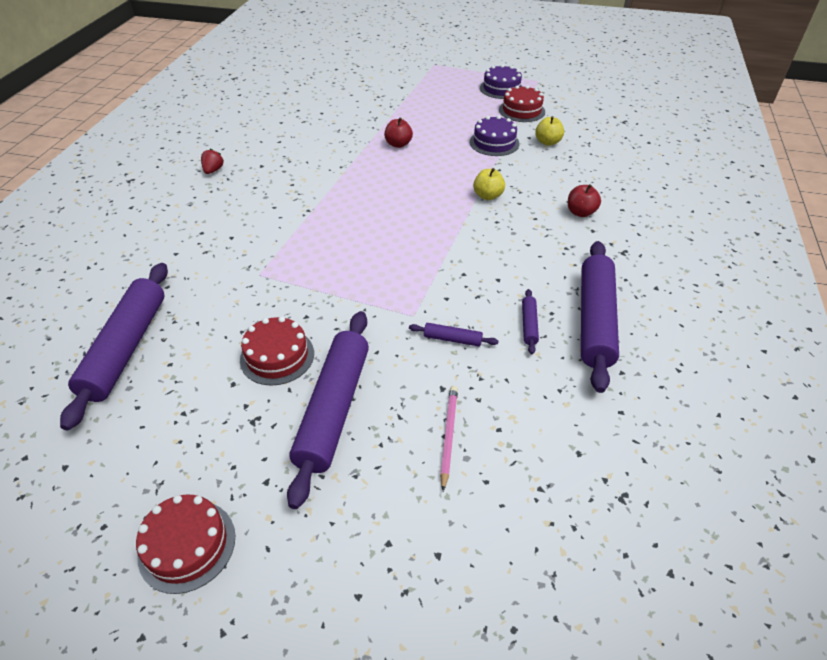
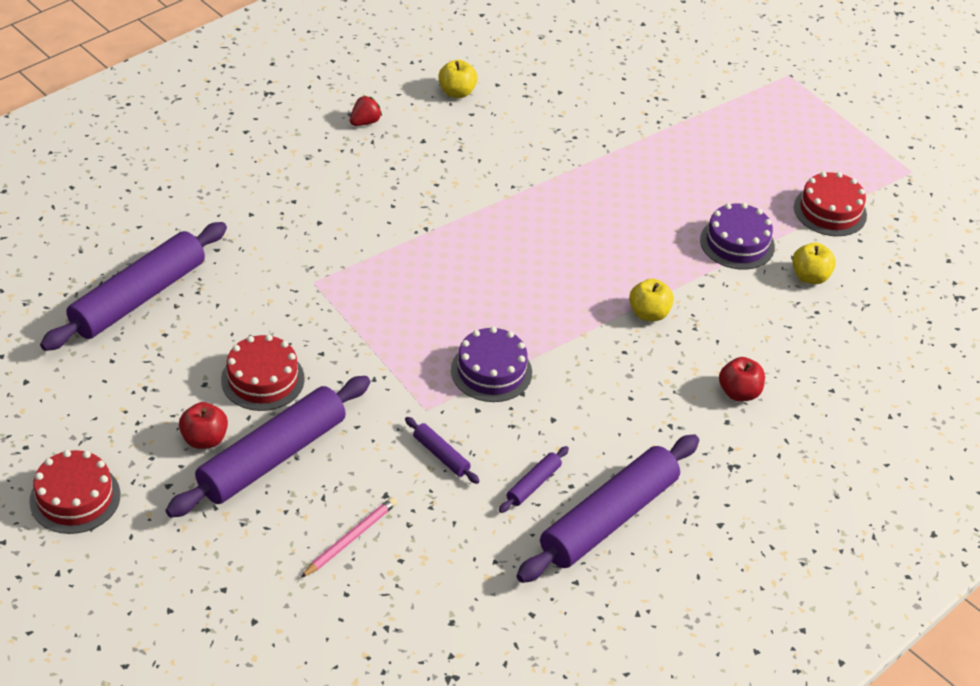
camera: 30 degrees right, 0 degrees up
red apple [384,117,413,148] -> red apple moved to [179,402,228,449]
purple cake [480,64,523,99] -> purple cake moved to [451,327,532,402]
none -> yellow apple [438,60,478,98]

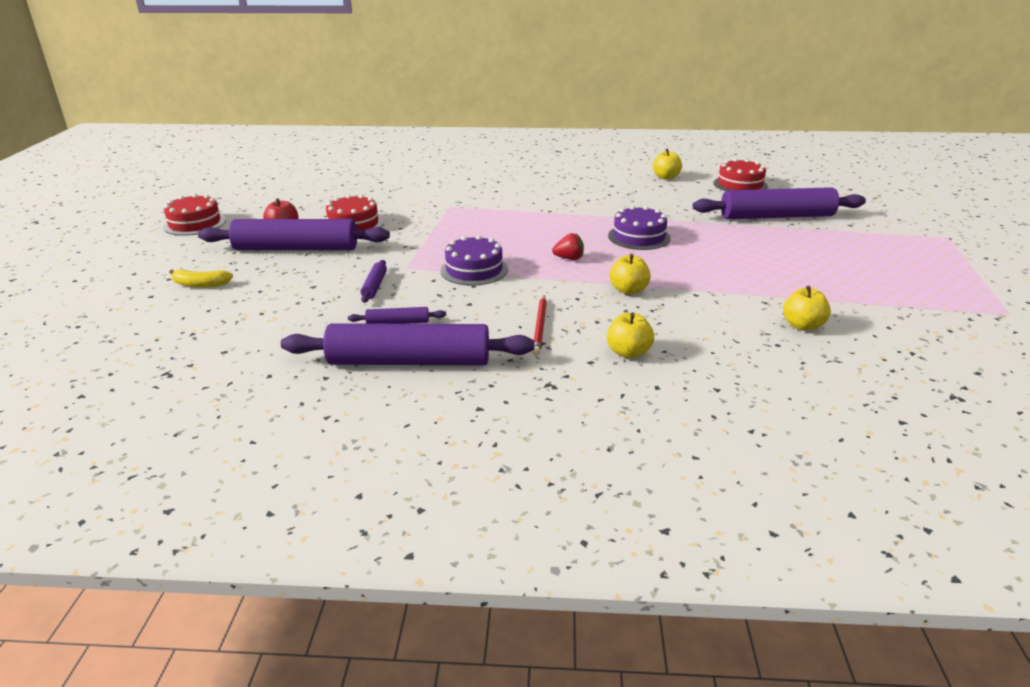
camera: 50 degrees right, 15 degrees down
purple rolling pin [40,222,227,351] -> purple rolling pin moved to [693,187,866,219]
pink pencil [301,497,397,578] -> none
red strawberry [350,95,382,126] -> red strawberry moved to [552,233,584,260]
purple cake [700,203,775,270] -> purple cake moved to [608,206,671,250]
red apple [719,357,765,401] -> yellow apple [607,312,654,359]
red cake [794,172,867,236] -> red cake moved to [714,158,768,191]
none -> yellow banana [169,269,233,288]
none -> red pencil [532,295,547,356]

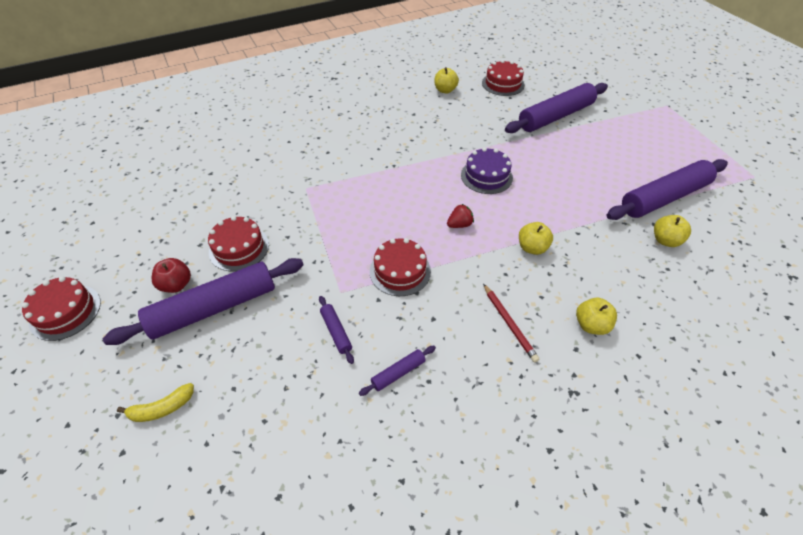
camera: 30 degrees left, 20 degrees up
purple rolling pin [281,323,534,365] -> purple rolling pin moved to [607,159,728,220]
purple cake [441,235,508,286] -> red cake [370,238,431,296]

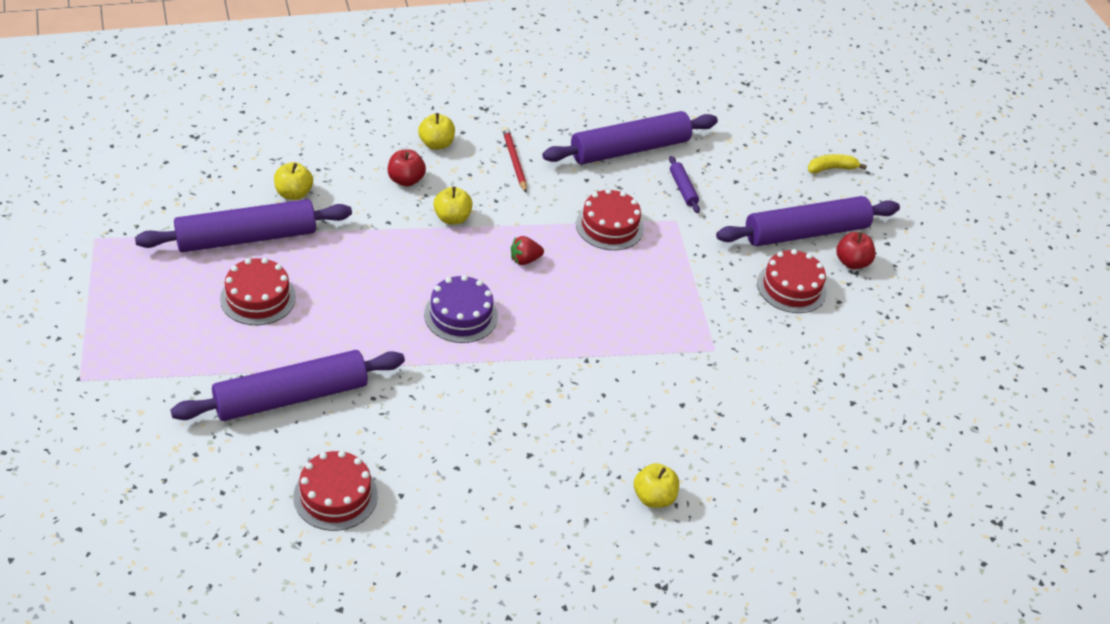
camera: 175 degrees left, 5 degrees down
red cake [22,276,101,341] -> red cake moved to [220,258,296,325]
purple rolling pin [359,346,436,396] -> purple rolling pin [542,111,718,164], size x2.36
yellow apple [434,67,459,94] -> yellow apple moved to [634,463,679,508]
none -> red apple [388,149,426,187]

